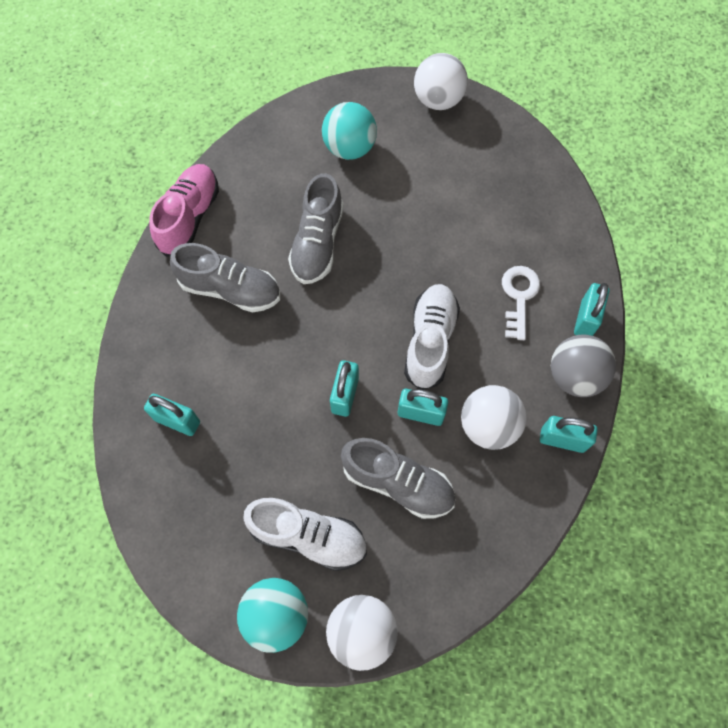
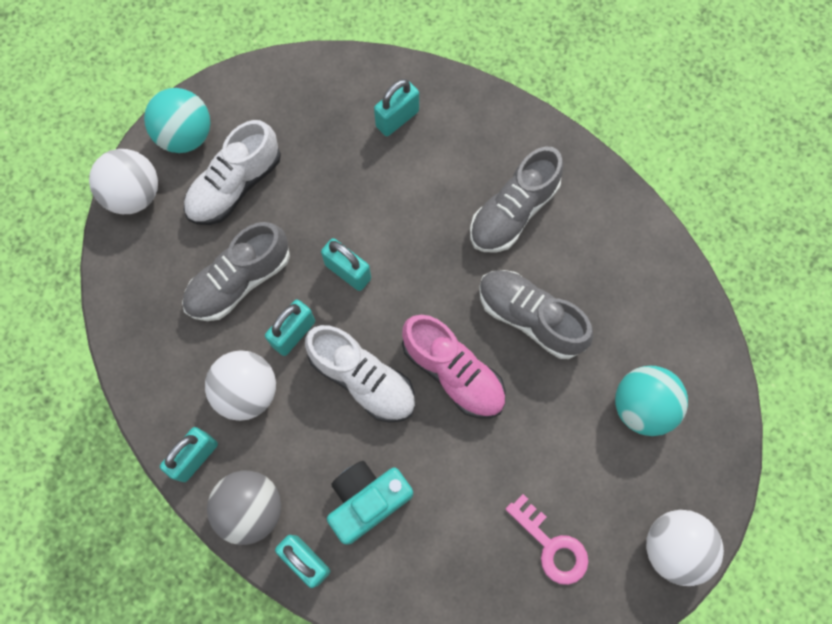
camera: 115 degrees right, 5 degrees up
pink shoe [149,164,219,257] -> pink shoe moved to [402,315,505,419]
white key [502,266,540,340] -> turquoise camera [327,461,413,544]
none -> pink key [505,494,589,585]

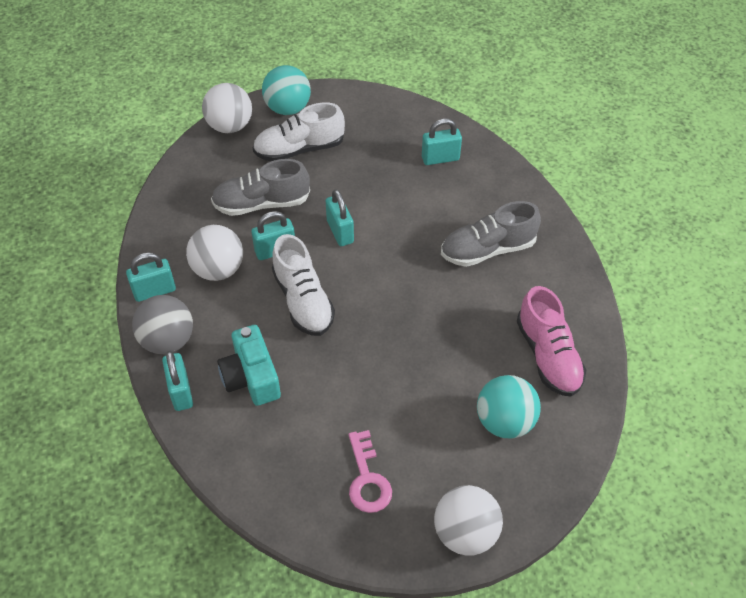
camera: 30 degrees right, 20 degrees down
turquoise camera [327,461,413,544] -> turquoise camera turned 105 degrees counterclockwise [217,325,281,406]
pink shoe [402,315,505,419] -> pink shoe moved to [517,286,586,397]
grey shoe [479,270,593,359] -> none

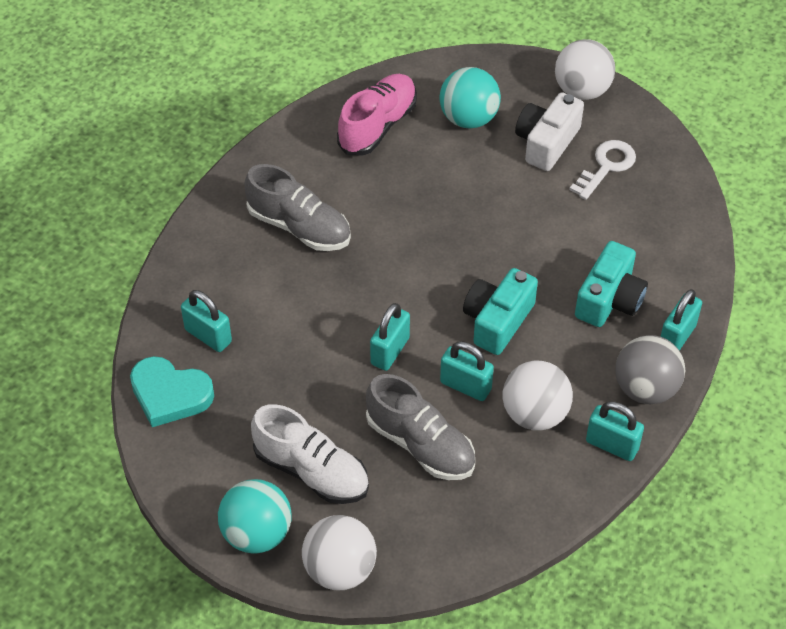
camera: 130 degrees left, 0 degrees up
white shoe [272,234,335,336] -> turquoise camera [463,268,538,355]
pink key [349,430,392,513] -> white key [569,140,636,200]
none -> turquoise heart [130,356,214,427]
none -> white camera [515,92,584,171]

